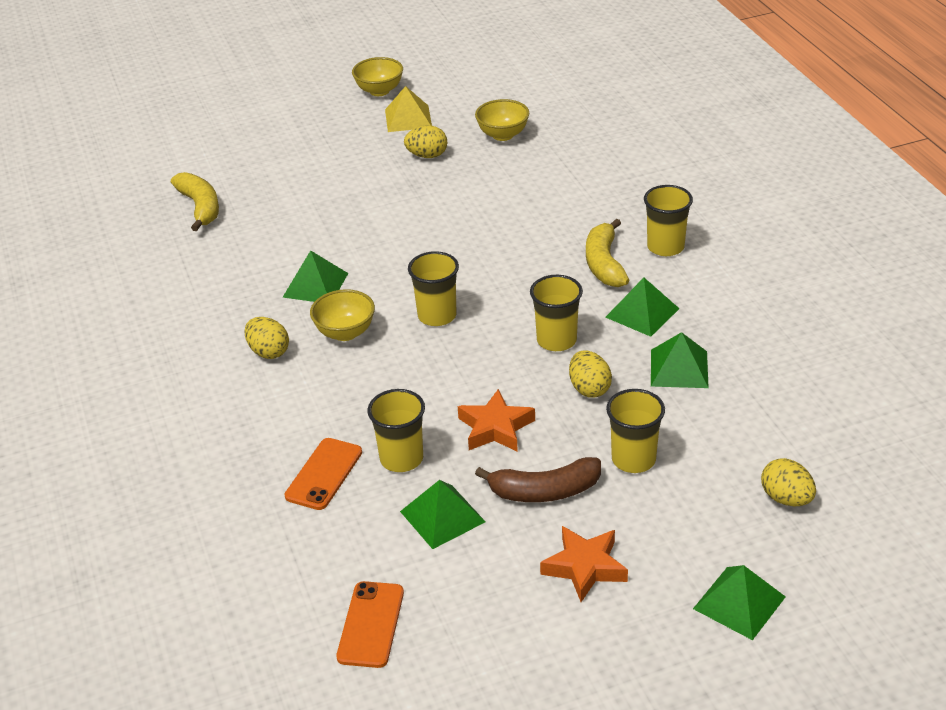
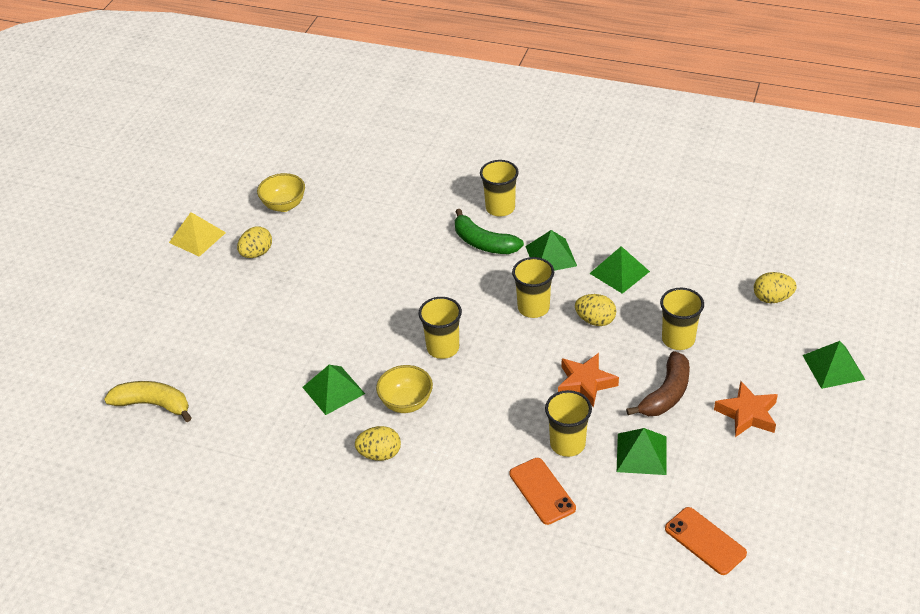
camera: 50 degrees left, 5 degrees up
yellow bowl [352,57,403,96] -> none
yellow banana [586,218,629,287] -> green banana [455,209,524,254]

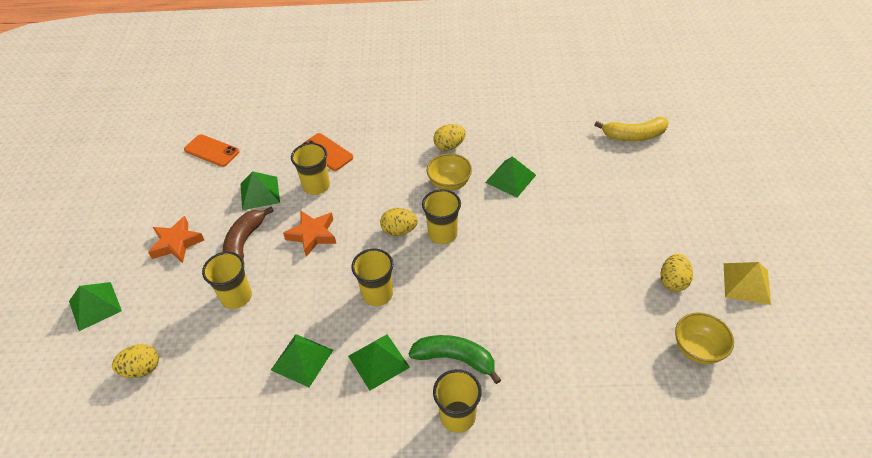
camera: 160 degrees right, 5 degrees up
yellow egg [575,294,616,326] -> yellow egg moved to [380,208,418,236]

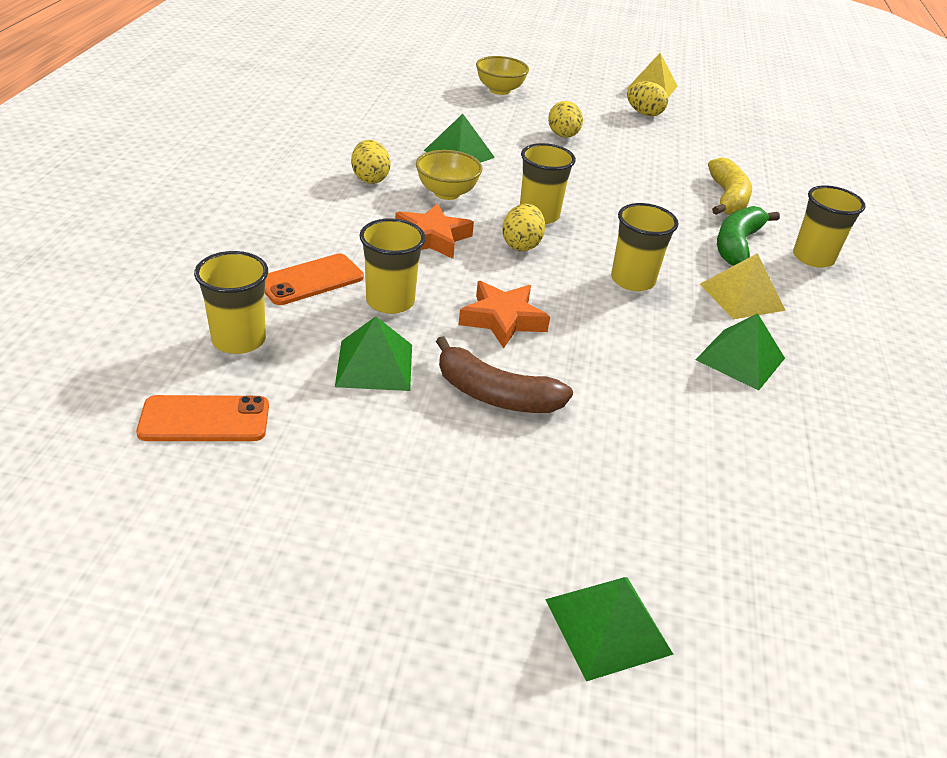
camera: 85 degrees left, 10 degrees down
yellow egg [112,344,159,378] -> yellow egg moved to [548,101,583,138]
orange star [148,216,204,263] -> orange star moved to [395,203,474,259]
orange phone [184,134,239,167] -> orange phone turned 45 degrees clockwise [136,395,269,441]
yellow cup [202,252,252,309] -> yellow cup moved to [194,251,268,354]
green pyramid [348,334,410,391] -> yellow pyramid [700,253,786,319]
yellow banana [594,117,669,141] -> yellow banana moved to [708,157,752,215]
yellow bowl [675,312,734,364] -> yellow bowl moved to [476,56,529,95]

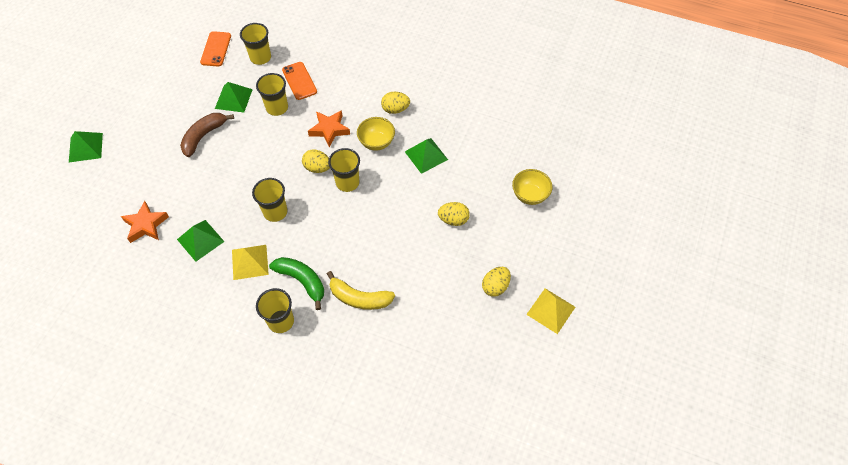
camera: 105 degrees right, 20 degrees up
orange star [459,281,550,349] -> orange star moved to [121,201,169,243]

